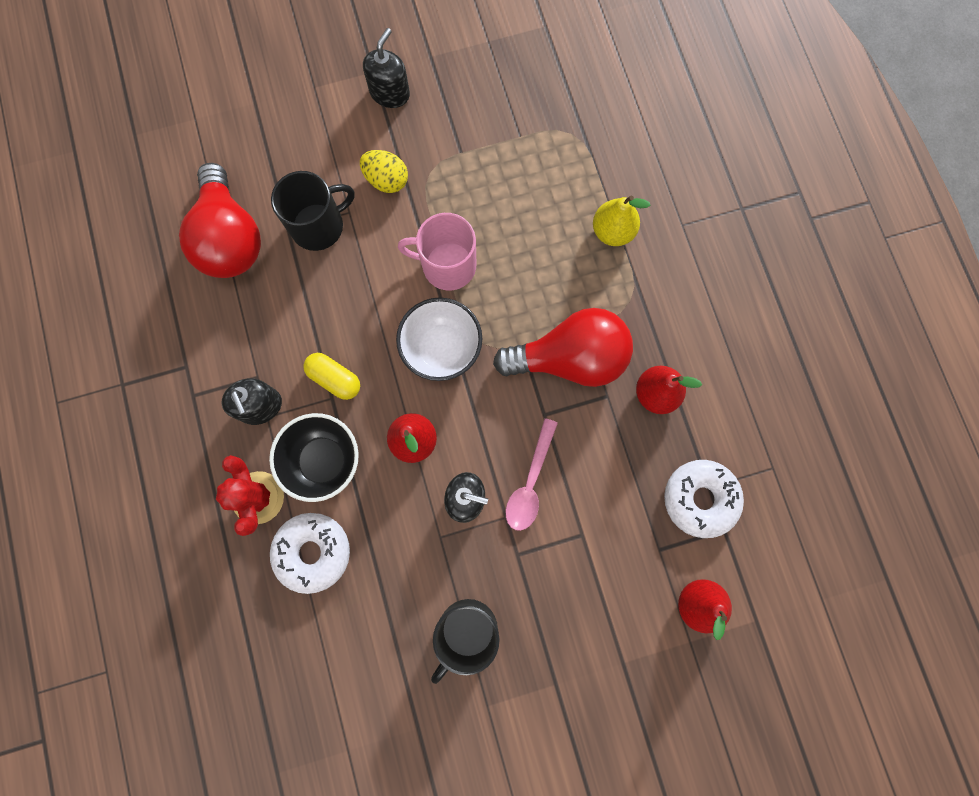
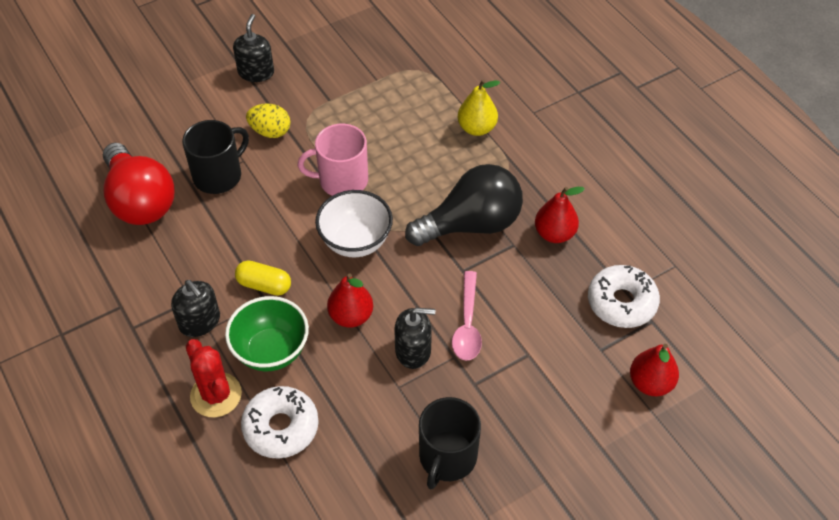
camera: 15 degrees left, 25 degrees down
black bowl [269,413,359,502] -> green bowl [225,296,309,371]
red light bulb [493,308,633,387] -> black light bulb [405,164,523,246]

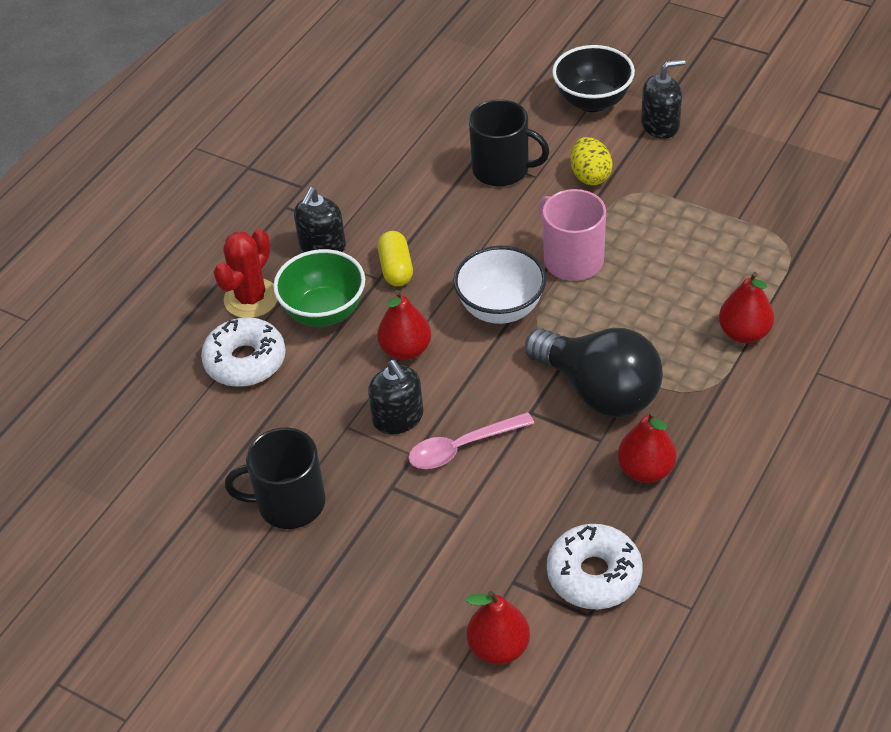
camera: 65 degrees right, 5 degrees down
red light bulb [103,143,174,225] -> none
yellow pear [458,80,500,136] -> red pear [719,272,774,343]
none -> black bowl [552,45,635,112]

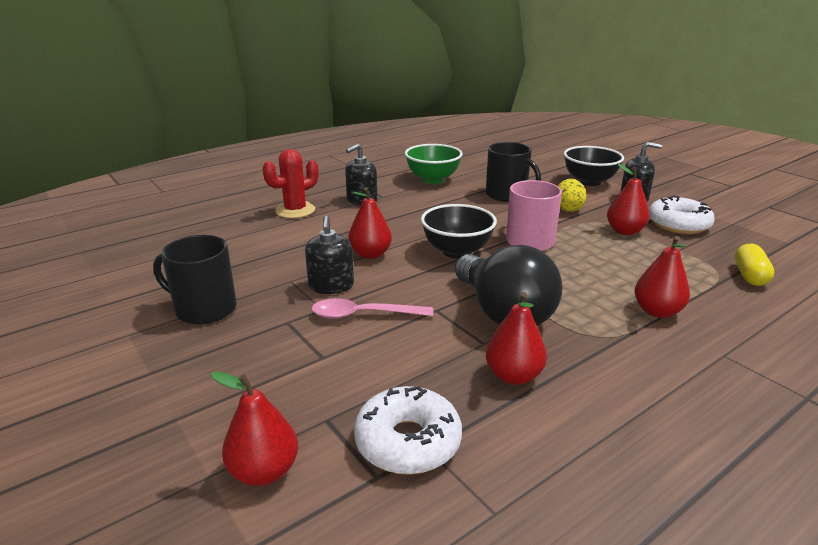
camera: 20 degrees right, 20 degrees down
white donut [201,317,286,387] -> white donut moved to [649,196,715,234]
green bowl [273,249,365,327] -> green bowl moved to [405,144,463,184]
yellow capsule [377,231,413,286] -> yellow capsule moved to [735,244,774,286]
white bowl [453,246,546,324] -> black bowl [421,204,497,259]
none -> red pear [607,163,650,235]

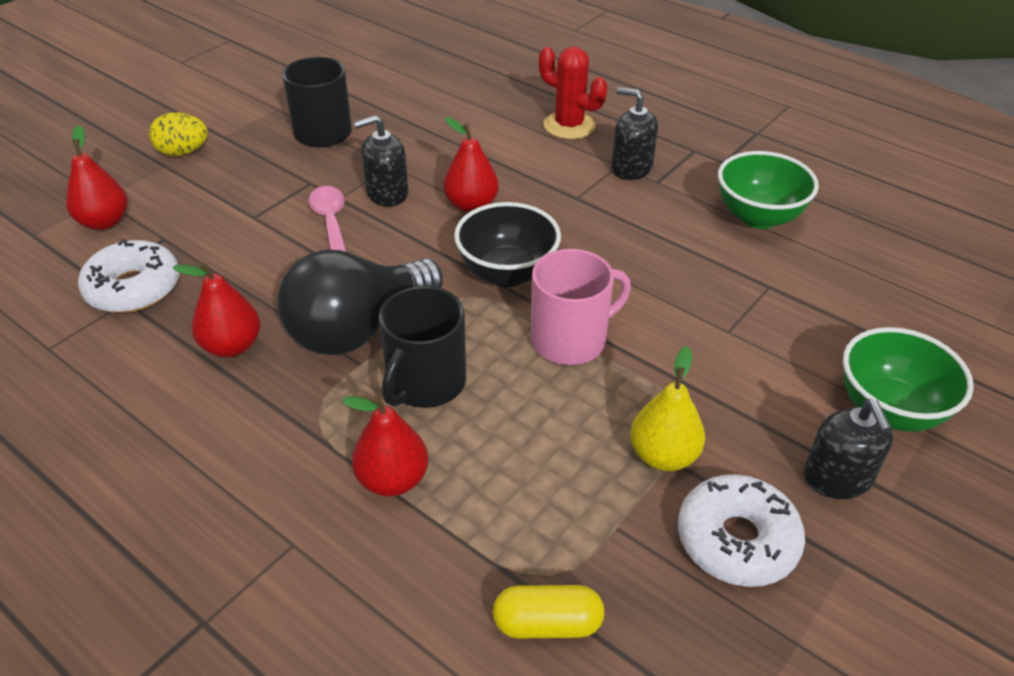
camera: 75 degrees right, 15 degrees up
black mug [486,142,541,202] -> black mug moved to [379,286,466,408]
yellow egg [558,179,587,212] -> yellow egg moved to [149,112,208,156]
black bowl [564,146,624,186] -> green bowl [843,327,974,432]
red pear [607,163,650,235] -> yellow pear [630,346,705,471]

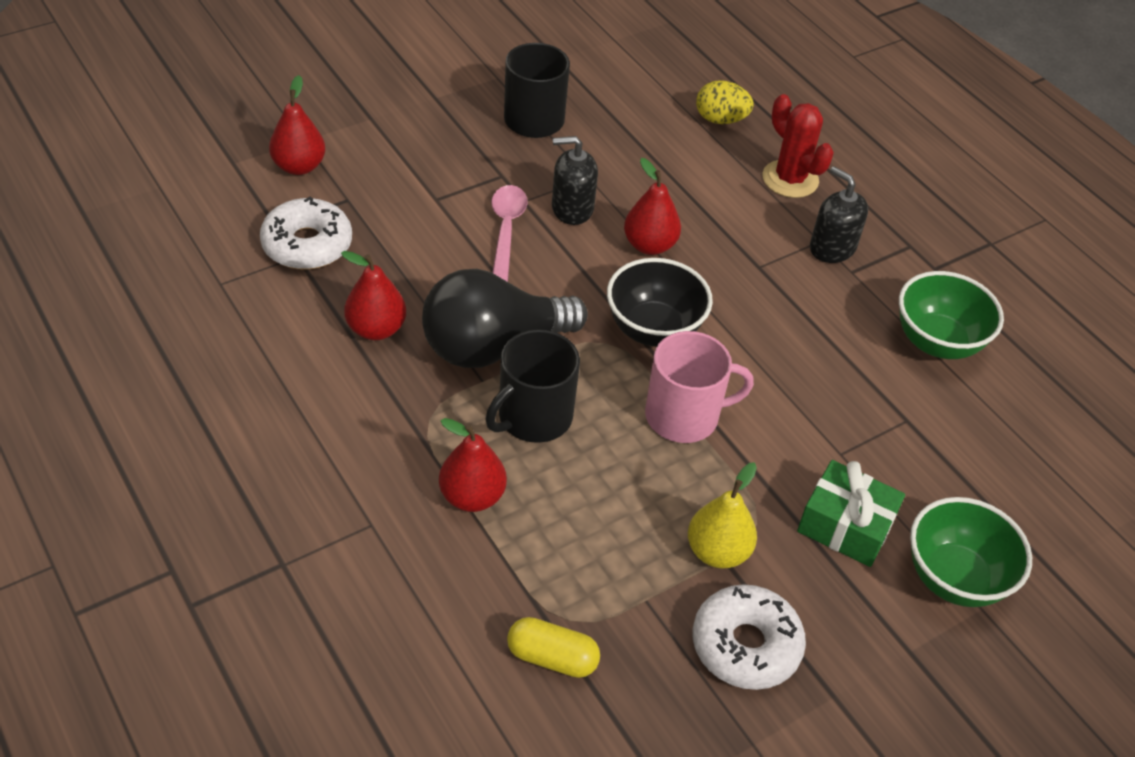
camera: 15 degrees right, 5 degrees up
yellow egg [149,112,208,156] -> yellow egg moved to [696,80,754,124]
black soap dispenser [804,399,893,499] -> none
none -> green gift [797,460,905,567]

